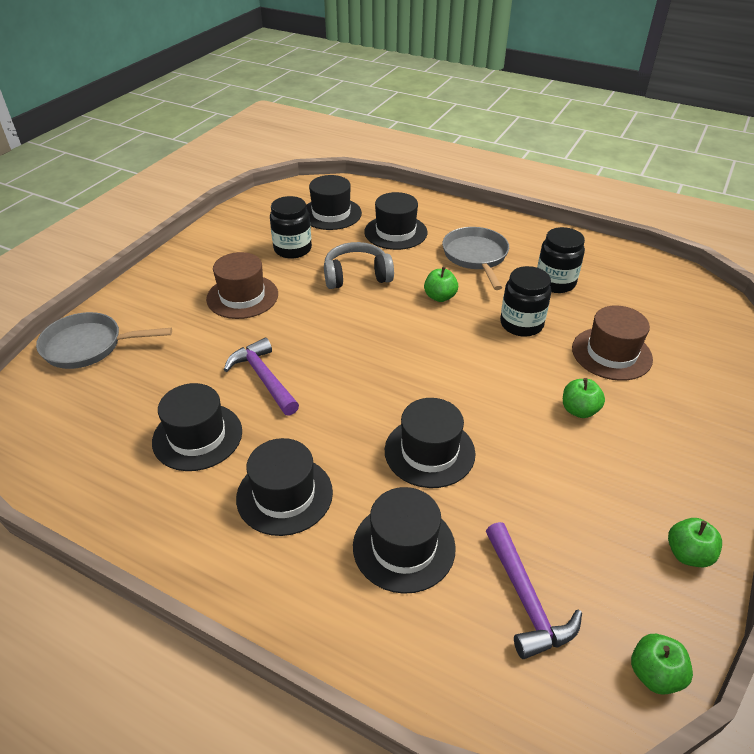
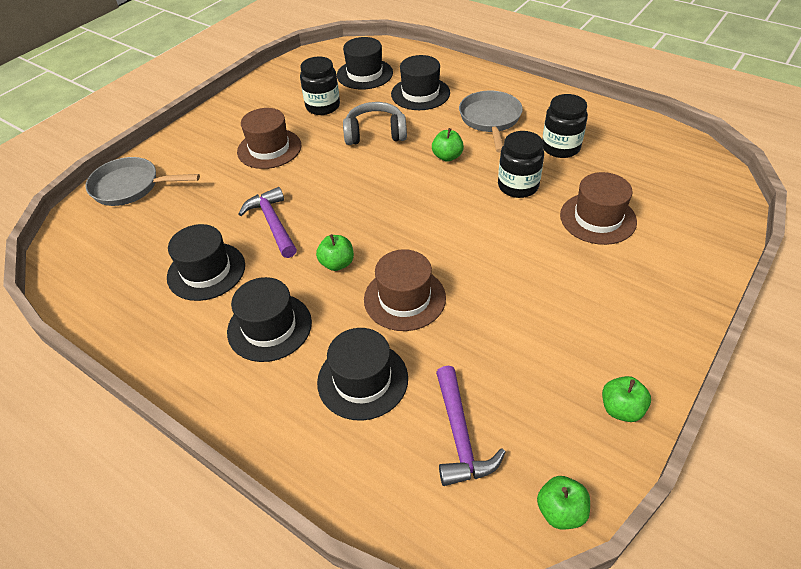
camera: 10 degrees right, 5 degrees up
black hat [385,398,476,488] -> brown hat [364,249,446,331]
green apple [563,378,605,418] -> green apple moved to [316,234,354,271]

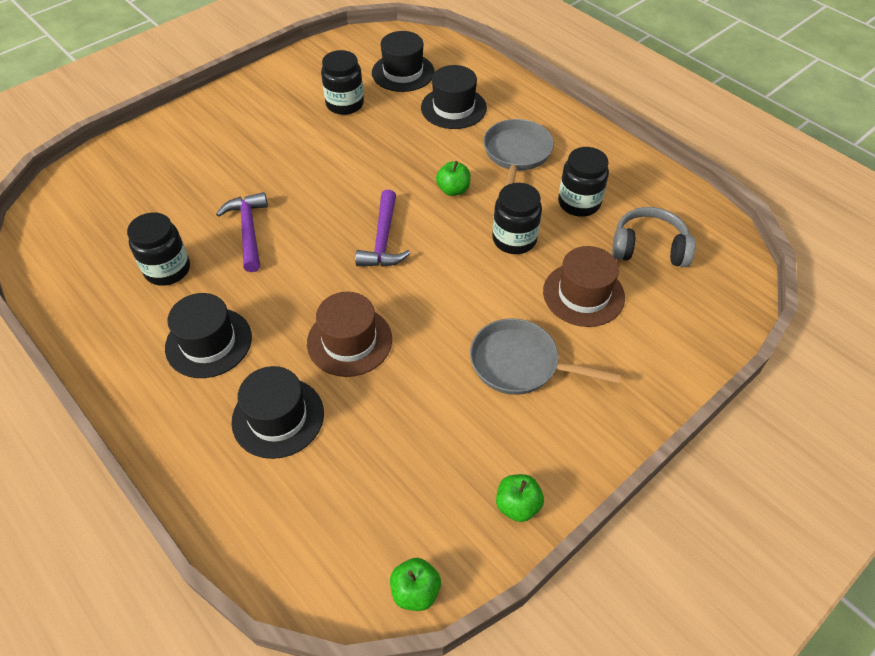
camera: 10 degrees right, 5 degrees up
grey pan [86,157,200,206] -> grey pan moved to [470,318,621,395]
black hat [167,224,245,301] -> black jar [127,212,190,286]
brown hat [237,108,302,169] -> none
green apple [316,234,354,271] -> none
grey headphones [343,102,407,145] -> grey headphones moved to [612,207,695,267]
purple hammer [436,366,505,486] -> purple hammer moved to [355,190,411,267]

